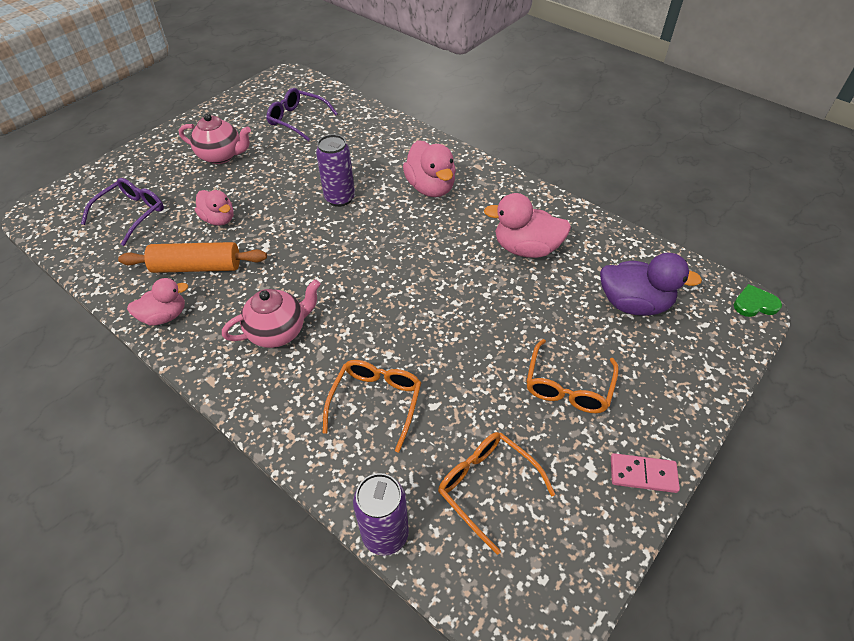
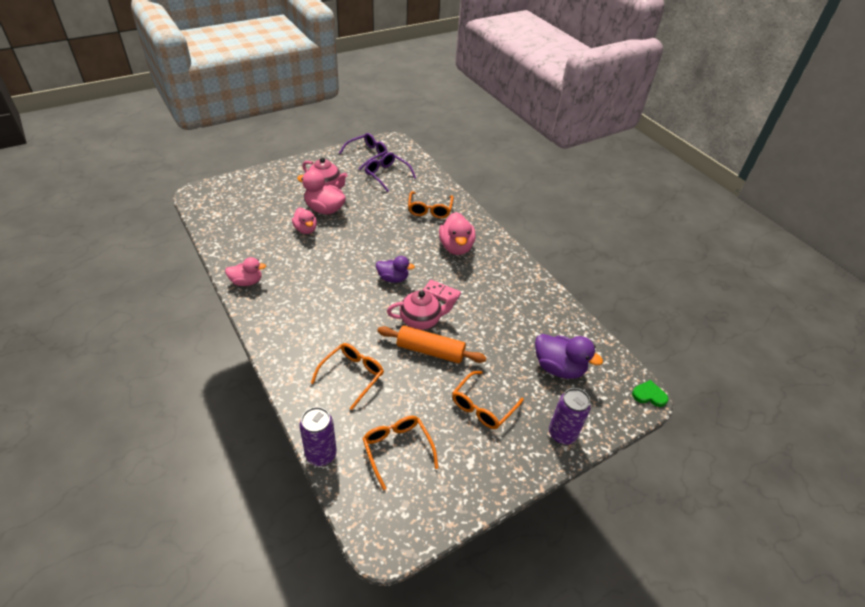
camera: 15 degrees right, 5 degrees down
purple glasses [81,178,164,246] -> purple glasses moved to [339,133,388,170]
orange rolling pin [118,242,267,273] -> orange rolling pin moved to [377,326,487,363]
pink teapot [222,279,321,348] -> pink teapot moved to [387,290,458,330]
purple can [316,134,355,207] -> purple can moved to [549,388,591,445]
pink duck [484,193,571,258] -> pink duck moved to [297,170,346,214]
pink domino [611,453,680,493] -> pink domino moved to [423,280,461,304]
none -> purple duck [376,256,415,283]
none -> orange glasses [408,191,454,218]

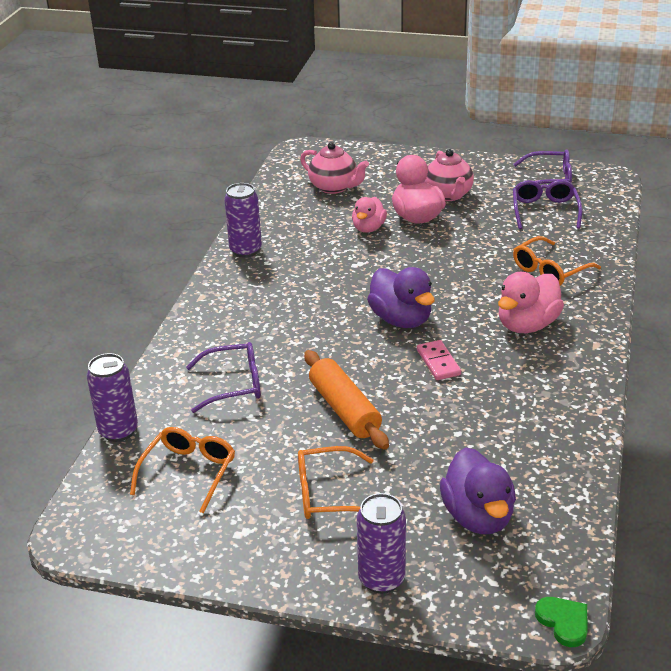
camera: 50 degrees right, 10 degrees down
pink duck [225,257,266,286] -> purple can [224,183,262,258]
orange glasses [311,343,384,410] -> purple glasses [186,342,261,413]
purple duck [376,256,415,283] -> purple duck [367,267,435,328], size x1.52
pink teapot [387,290,458,330] -> pink teapot moved to [300,142,369,194]

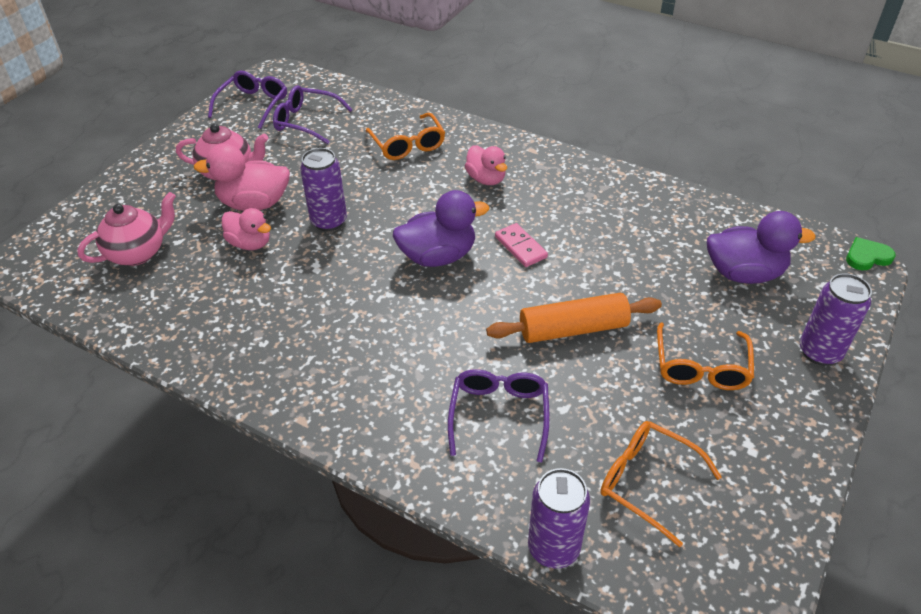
camera: 75 degrees left, 10 degrees up
purple can [224,183,262,258] -> purple can moved to [300,148,347,232]
pink domino [417,340,461,380] -> pink domino turned 60 degrees clockwise [495,223,548,267]
pink duck [498,272,564,333] -> pink duck [465,145,507,185], size x0.66

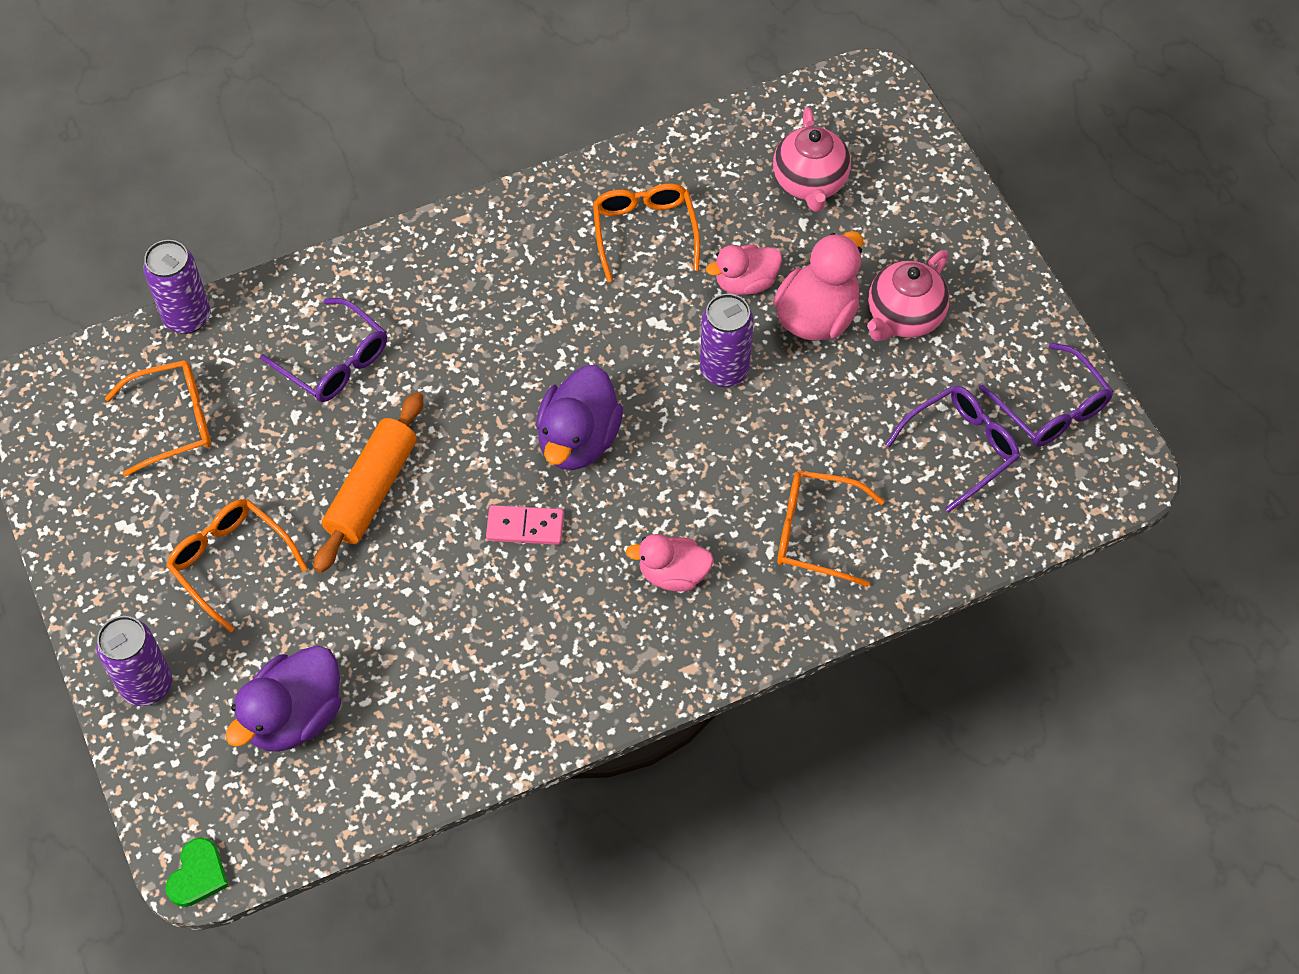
camera: 125 degrees right, 15 degrees up
none -> orange glasses [593,183,700,282]

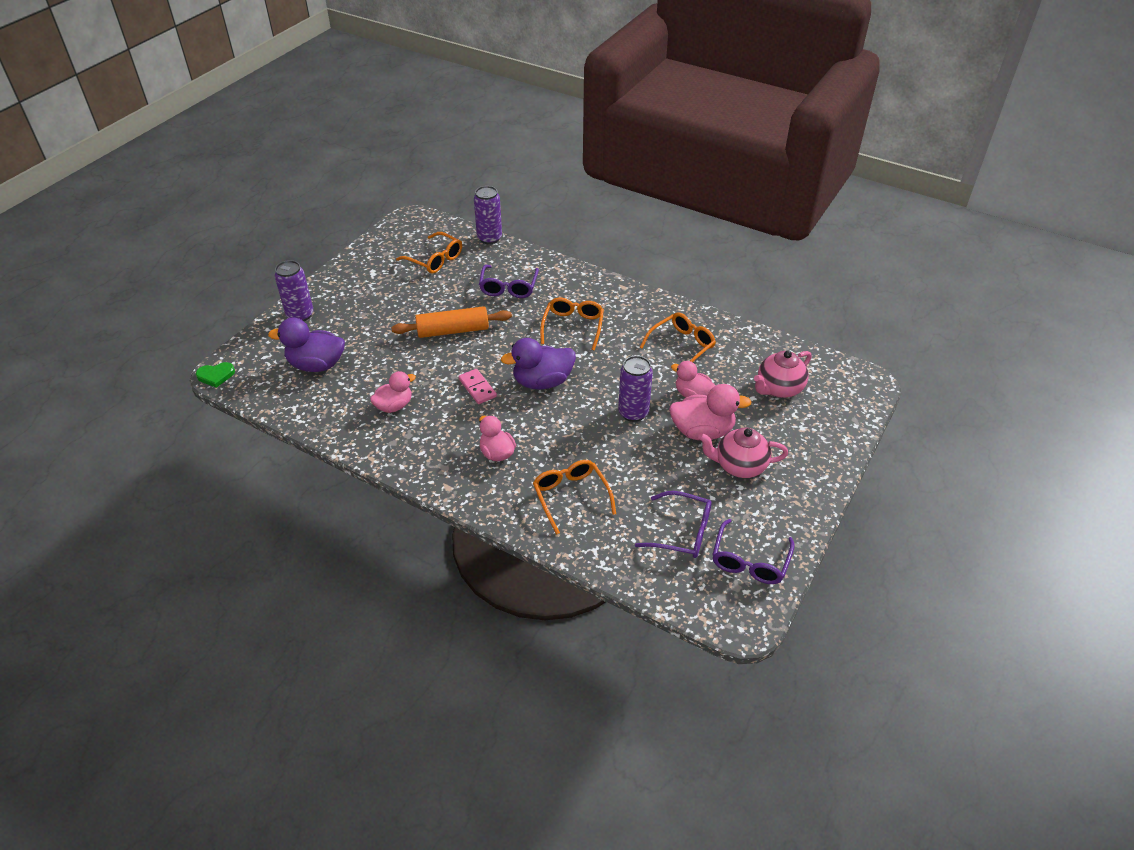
camera: 55 degrees right, 15 degrees down
orange glasses [166,499,308,633] -> orange glasses moved to [540,298,604,350]
none -> pink duck [370,371,416,413]

